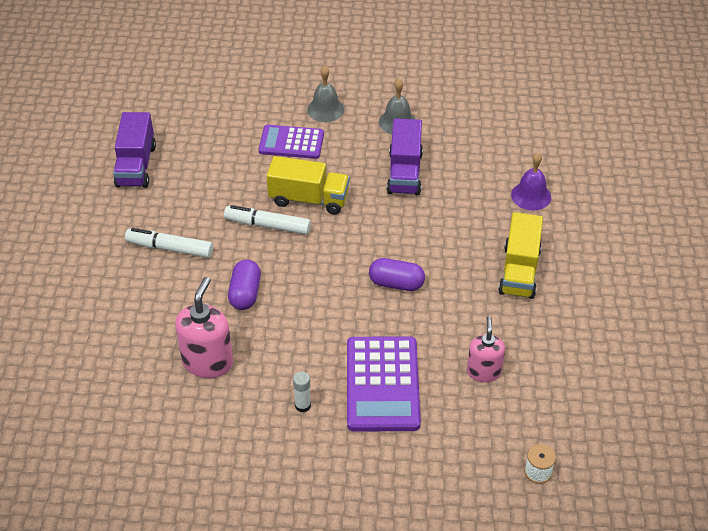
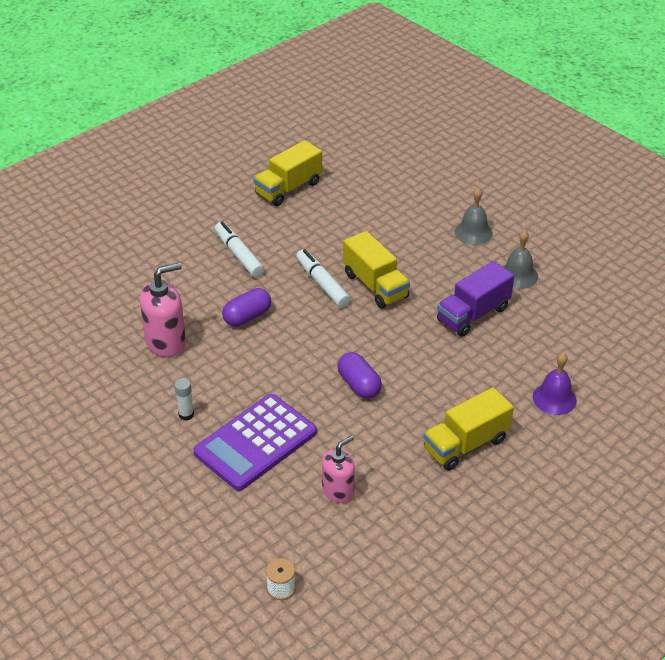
camera: 45 degrees right, 5 degrees down
purple truck [113,112,156,188] -> yellow truck [253,140,322,206]
purple calculator [259,125,324,159] -> none

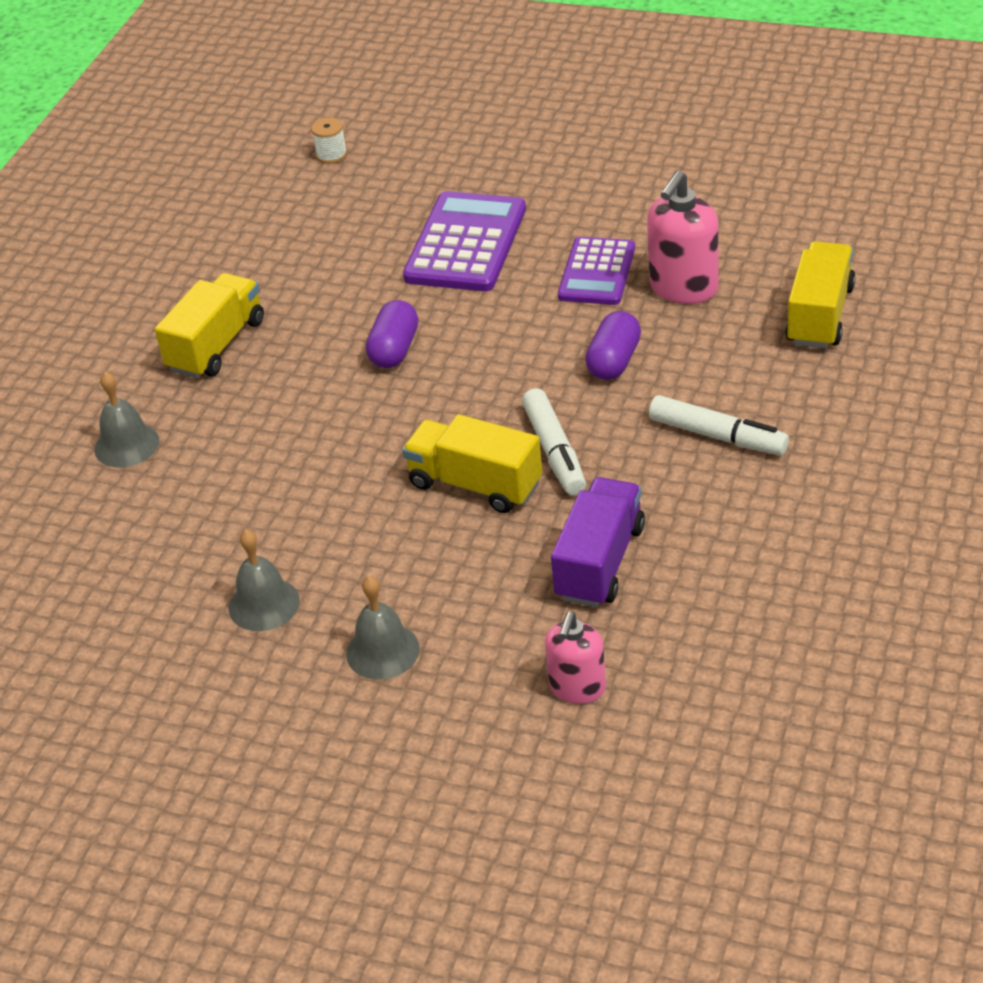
camera: 155 degrees right, 0 degrees up
white glue stick [175,378,194,421] -> none
yellow truck [253,140,322,206] -> yellow truck moved to [785,241,856,349]
white marker [296,249,351,308] -> white marker turned 45 degrees clockwise [522,388,586,495]
pink soap dispenser [322,436,355,503] -> pink soap dispenser moved to [545,612,606,704]
purple capsule [337,352,382,399] -> purple capsule turned 75 degrees clockwise [366,300,418,368]
purple truck [437,261,514,337] -> purple truck moved to [551,477,645,607]
purple bell [533,353,577,415] -> grey bell [94,372,159,468]
none -> purple calculator [558,237,635,305]

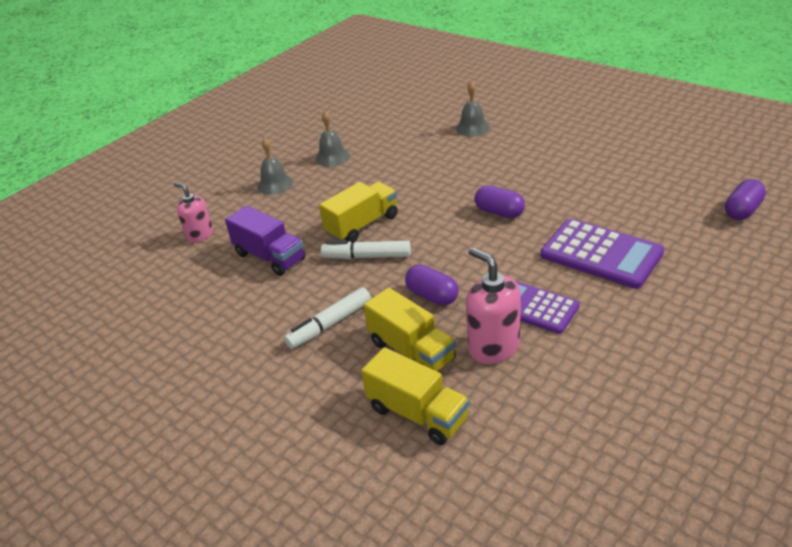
camera: 110 degrees right, 5 degrees down
yellow truck [155,273,264,378] -> yellow truck moved to [363,287,456,371]
white spool [311,117,347,164] -> purple capsule [725,179,766,220]

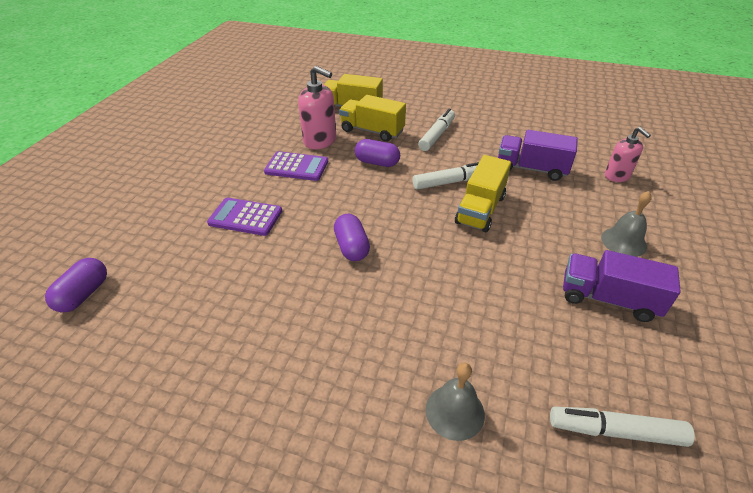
camera: 155 degrees right, 5 degrees up
pink soap dispenser [174,182,213,243] -> pink soap dispenser turned 45 degrees clockwise [605,127,651,182]
grey bell [315,111,350,167] -> purple truck [563,250,681,322]
purple capsule [475,185,525,218] -> purple capsule turned 60 degrees clockwise [334,214,370,261]
purple calculator [540,218,664,289] -> purple calculator [207,198,282,236], size x0.66
none -> white marker [550,407,695,447]

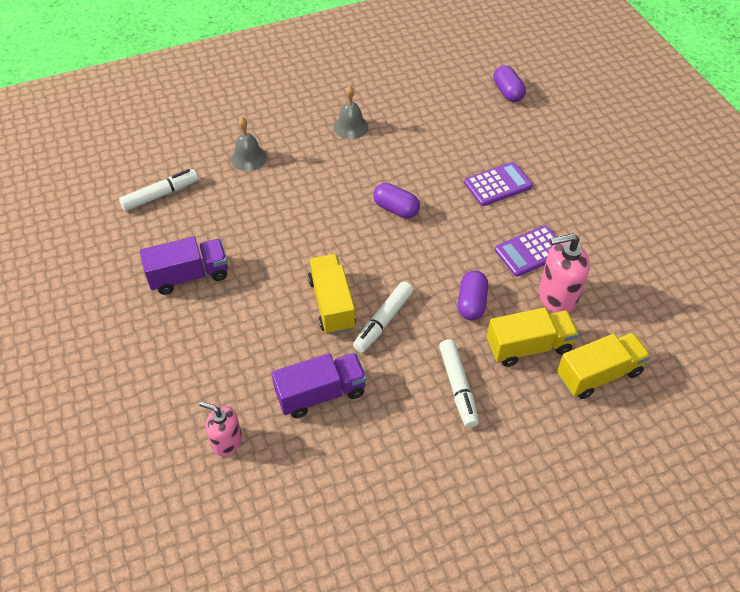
camera: 140 degrees right, 10 degrees up
purple capsule [355,139,400,167] -> purple capsule turned 60 degrees counterclockwise [458,271,488,320]
grey bell [601,191,652,257] -> grey bell moved to [334,86,368,139]

